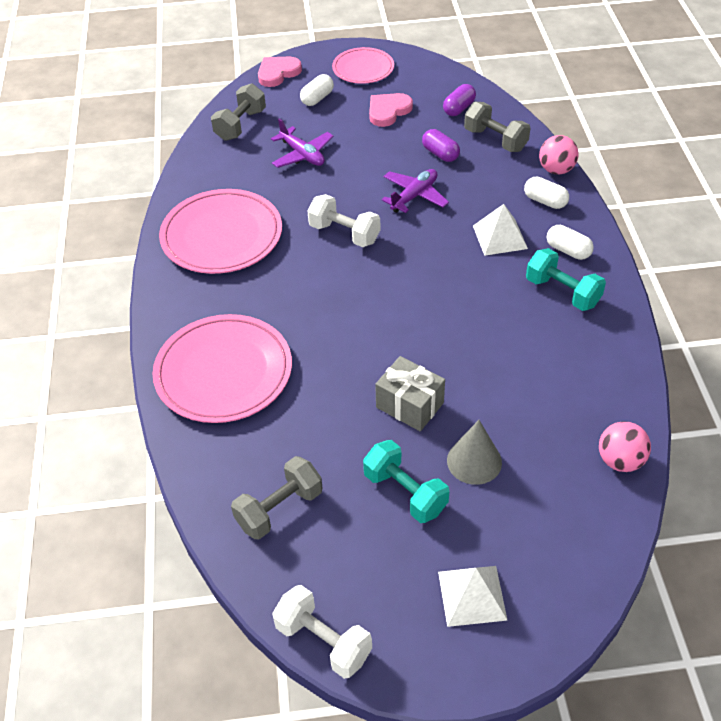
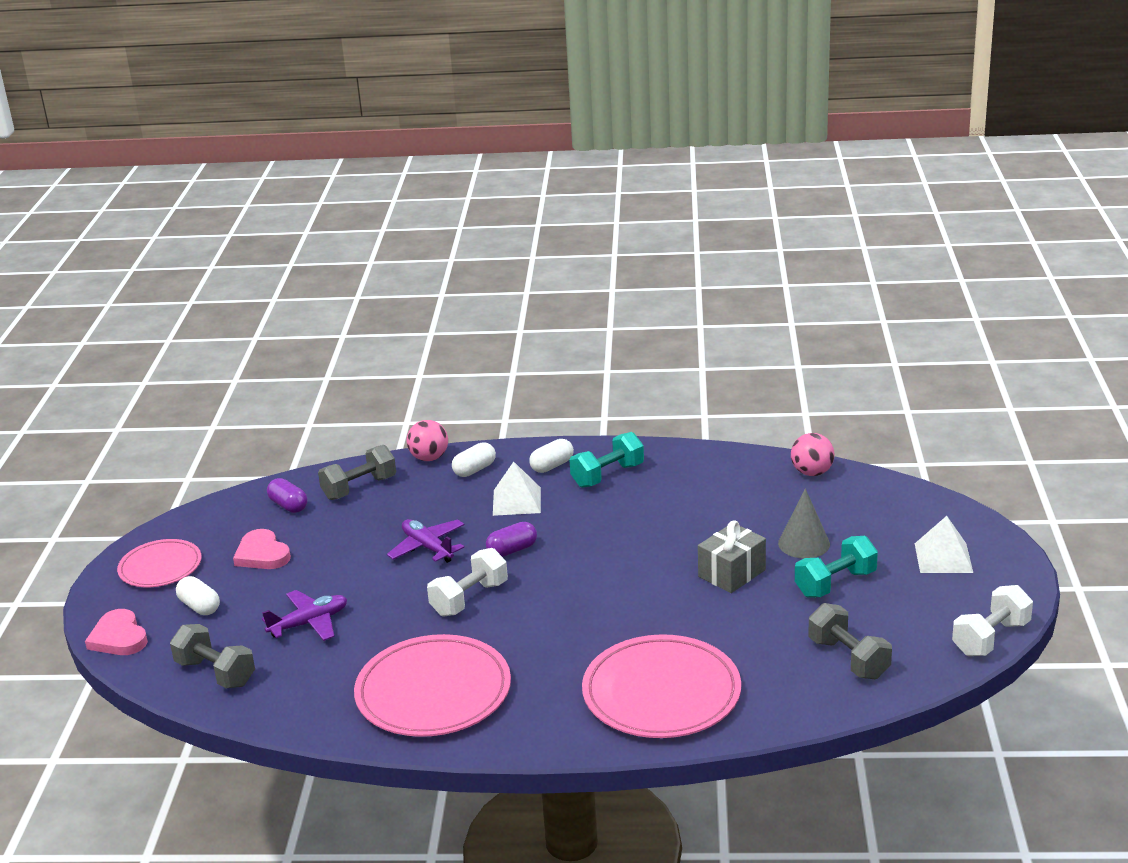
camera: 80 degrees left, 20 degrees down
purple capsule [422,129,460,162] -> purple capsule moved to [486,522,537,557]

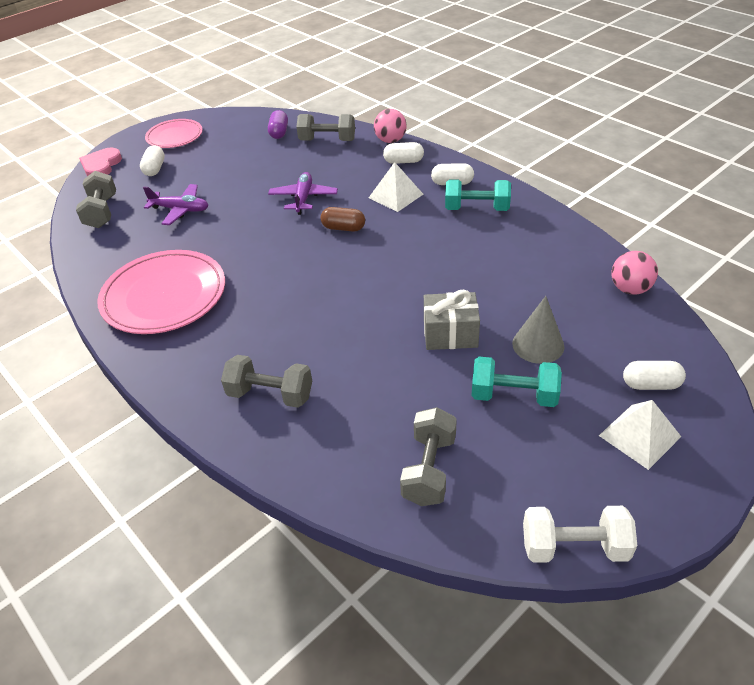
camera: 45 degrees right, 15 degrees up
pink heart [233,529,291,569] -> none
white dumbbell [427,548,508,617] -> none
purple capsule [486,522,537,557] -> brown capsule [321,207,365,232]
pink plate [582,634,741,738] -> grey dumbbell [221,355,312,408]
none -> white capsule [623,361,686,390]

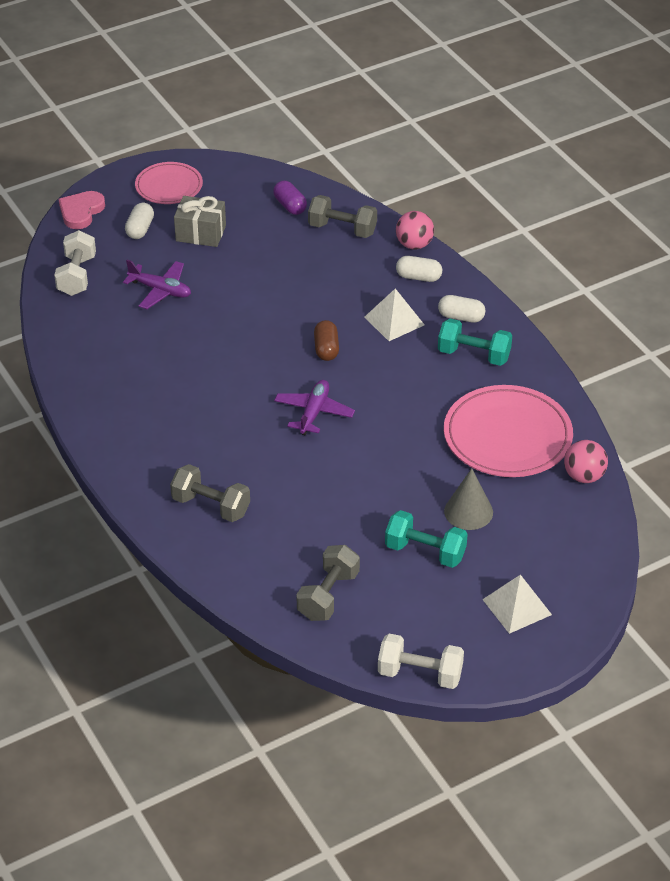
camera: 10 degrees right, 0 degrees up
grey dumbbell [76,171,116,228] -> white dumbbell [54,230,96,296]
pink plate [97,250,225,334] -> pink plate moved to [444,385,573,477]
purple capsule [268,110,288,139] -> purple capsule turned 45 degrees counterclockwise [273,180,307,215]
purple plane [268,172,338,215] -> purple plane moved to [274,380,355,435]
brown capsule [321,207,365,232] -> brown capsule turned 60 degrees clockwise [314,320,339,361]
grey gift [424,290,480,350] -> grey gift moved to [174,196,226,247]
white capsule [623,361,686,390] -> none

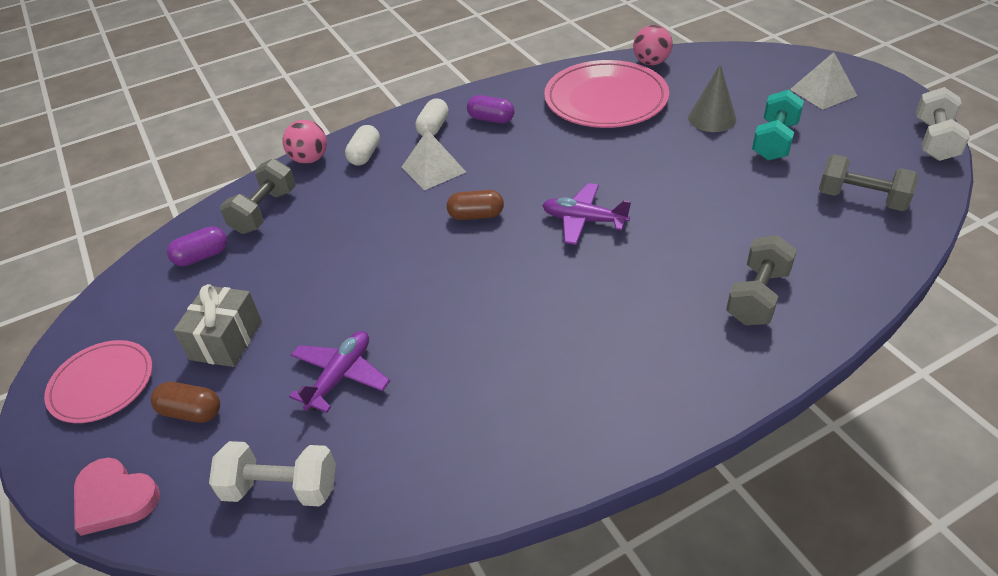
camera: 85 degrees left, 0 degrees up
white capsule [125,203,154,239] -> brown capsule [151,382,220,423]
turquoise dumbbell [438,318,512,366] -> purple capsule [467,95,515,123]

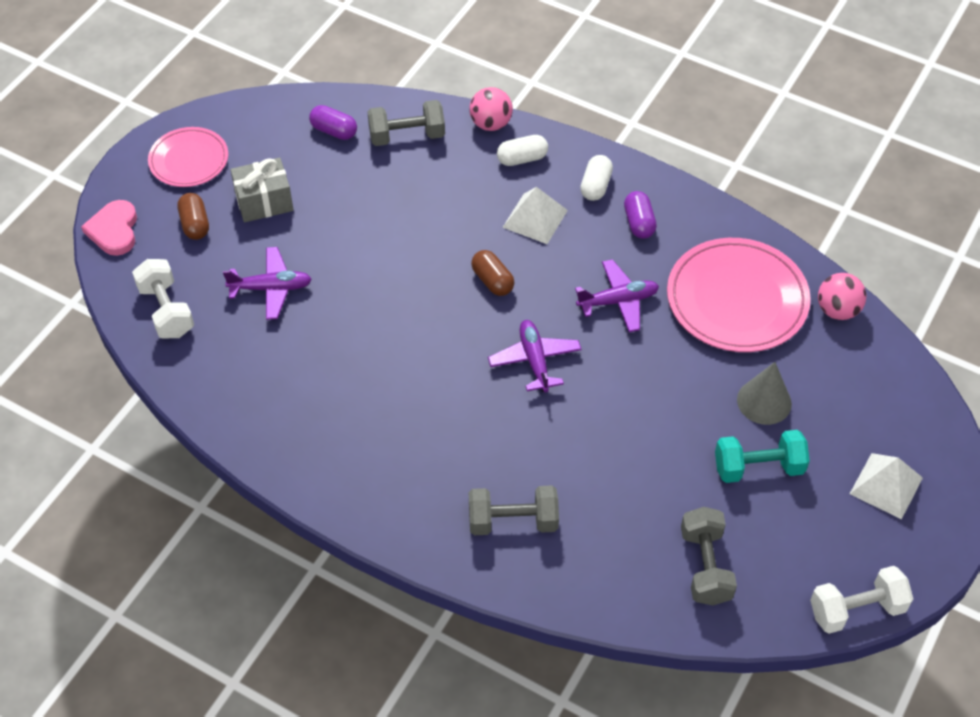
camera: 55 degrees right, 10 degrees up
white capsule [415,98,449,136] -> white capsule turned 60 degrees counterclockwise [580,155,613,201]
none -> purple plane [575,259,659,332]

